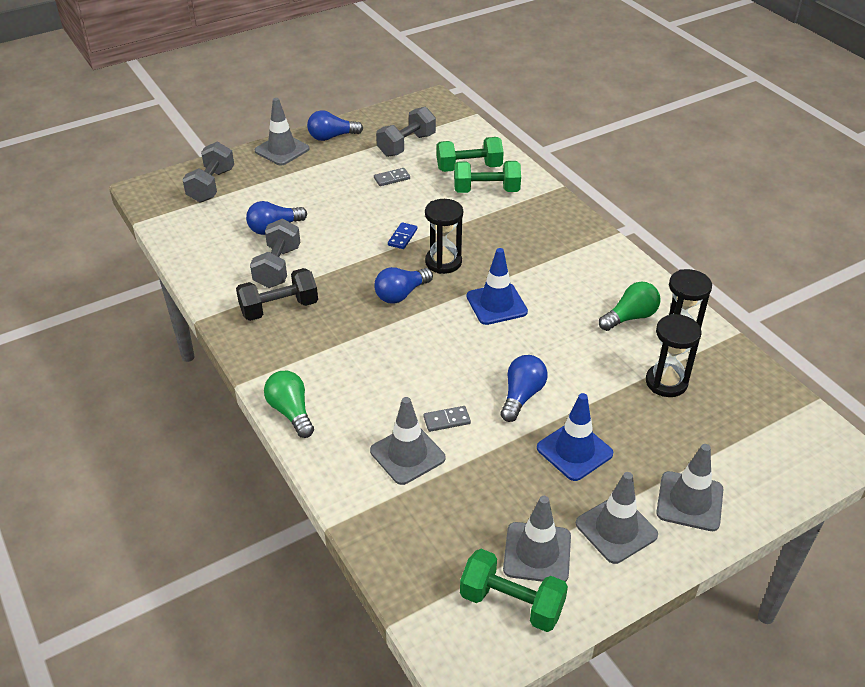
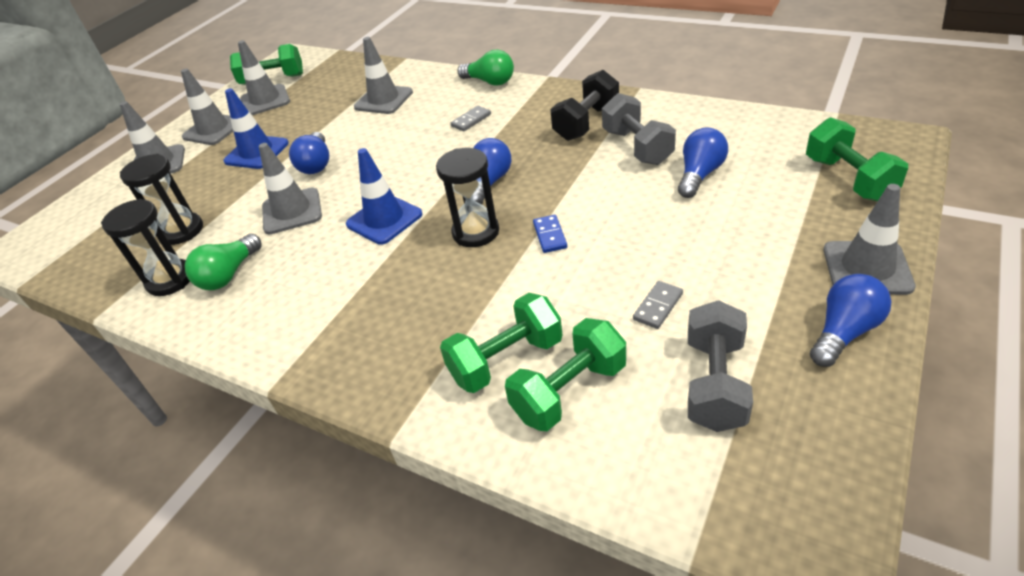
camera: 155 degrees right, 0 degrees up
grey dumbbell [182,142,234,203] -> green dumbbell [806,117,908,201]
grey domino [424,406,471,432] -> grey domino moved to [451,106,491,131]
none -> grey traffic cone [259,143,322,234]

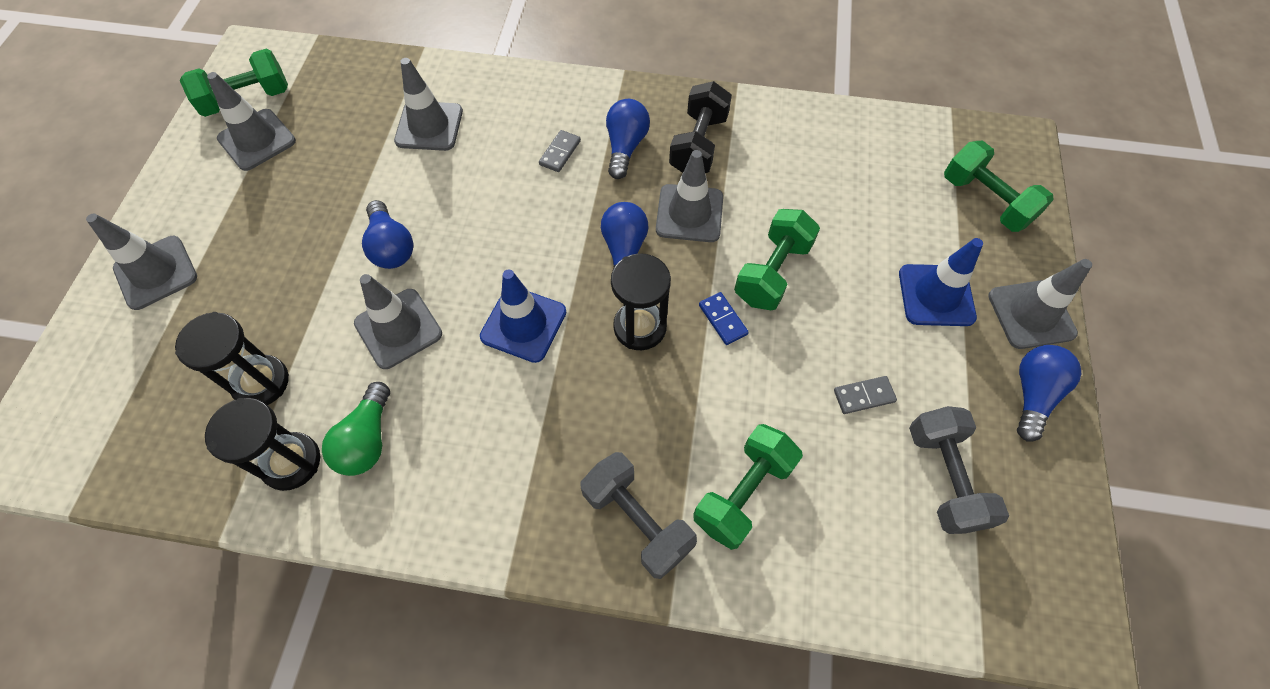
camera: 25 degrees left, 20 degrees up
grey traffic cone [181,69,233,145] -> grey traffic cone moved to [656,150,723,242]
blue traffic cone [223,88,289,169] -> blue traffic cone moved to [899,238,983,326]
green light bulb [457,49,514,86] -> none
green dumbbell [505,318,626,431] -> green dumbbell moved to [734,209,820,310]
grey dumbbell [602,93,676,165] -> grey dumbbell moved to [581,452,697,579]
grey domino [633,281,683,329] -> grey domino turned 60 degrees clockwise [834,376,897,414]
blue light bulb [678,127,728,198] -> blue light bulb moved to [606,99,650,179]

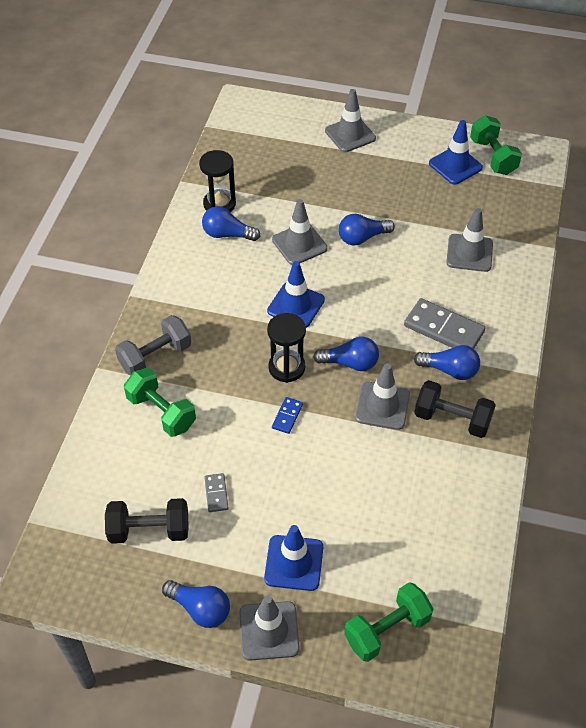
camera: 95 degrees right, 10 degrees down
black hourglass [175,312,289,405] -> none
grey traffic cone [207,72,296,171] -> blue traffic cone [429,120,483,185]
green light bulb [322,382,390,476] -> blue light bulb [202,206,260,241]
grey domino [539,130,581,172] -> grey domino [404,298,485,349], size x2.04
blue domino [699,292,749,345] -> blue domino turned 45 degrees counterclockwise [272,397,303,434]
green dumbbell [734,209,820,310] -> none
grey dumbbell [909,406,1009,534] -> black dumbbell [105,498,189,544]

